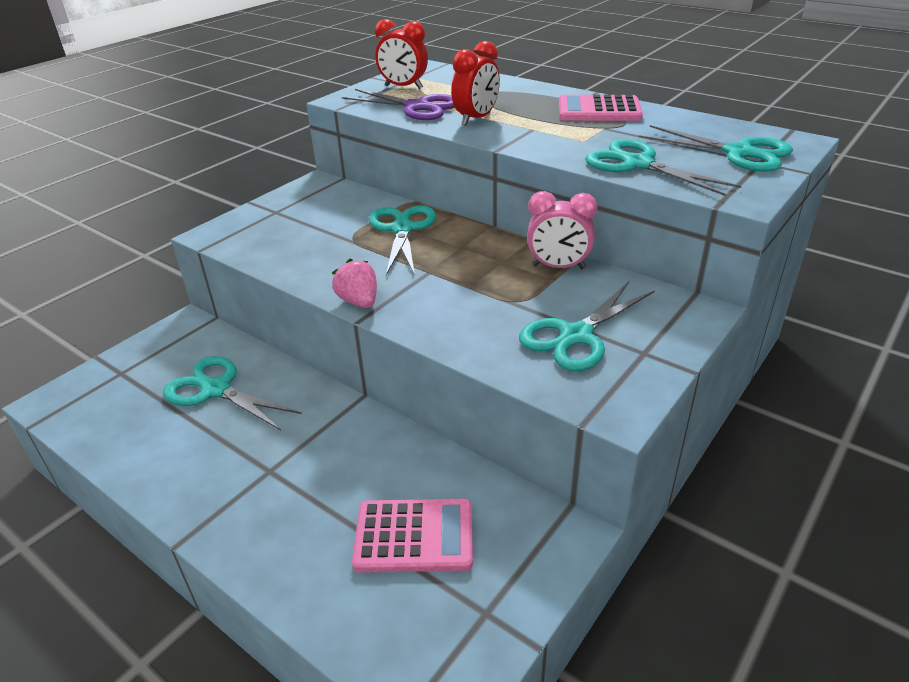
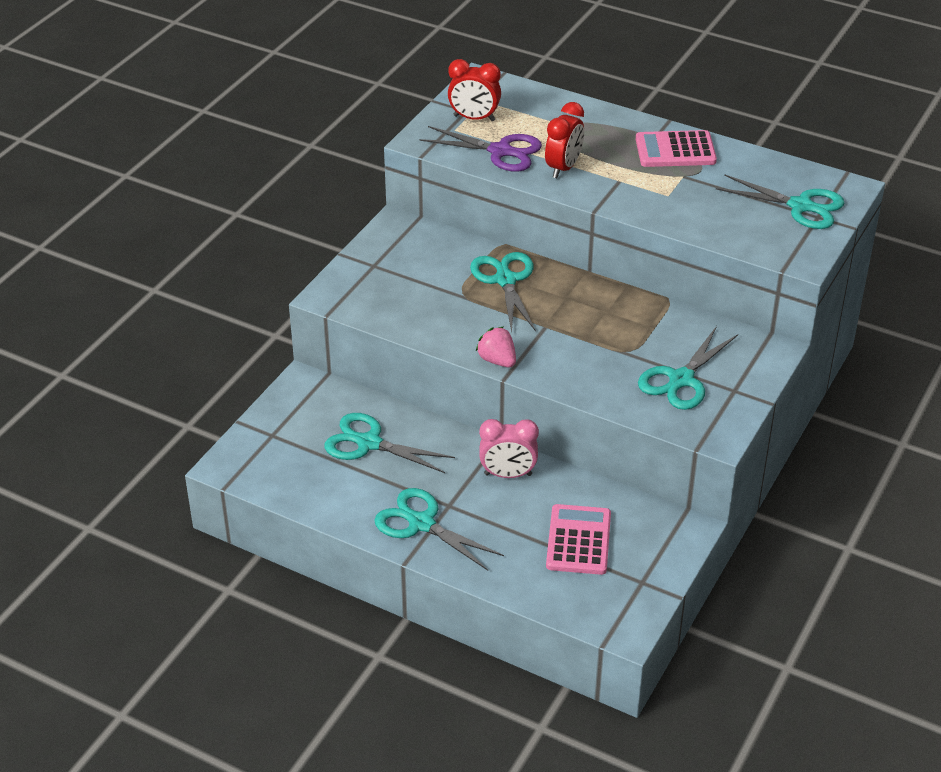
camera: 10 degrees left, 5 degrees up
pink calculator [352,499,473,573] -> pink calculator turned 75 degrees counterclockwise [546,504,611,575]
pink clock [527,191,598,269] -> pink clock moved to [479,419,539,478]
turquoise scissors [585,139,742,196] -> turquoise scissors moved to [374,488,504,571]

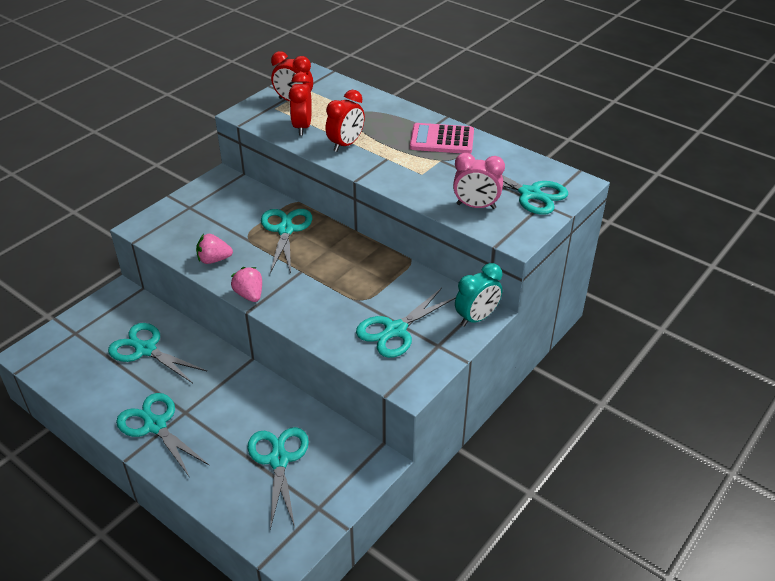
camera: 10 degrees right, 0 degrees up
purple scissors [420,126,542,172] -> red clock [289,72,312,135]
pink clock [479,419,539,478] -> pink clock moved to [453,153,505,209]
pink calculator [546,504,611,575] -> turquoise scissors [248,427,309,530]
none -> pink strawberry [196,234,233,264]
none -> turquoise clock [455,263,503,327]

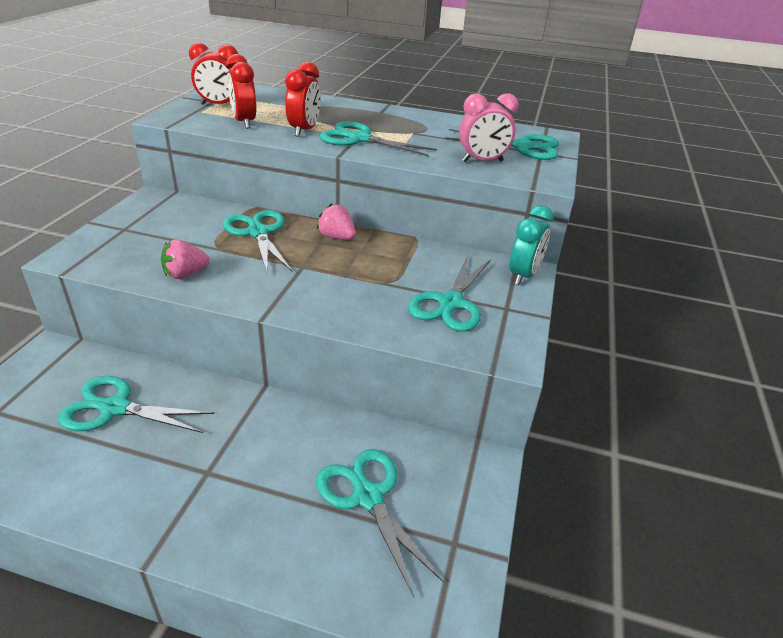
camera: 25 degrees left, 5 degrees down
turquoise scissors [116,393,210,476] -> turquoise scissors moved to [320,121,437,156]
pink strawberry [231,267,262,302] -> pink strawberry moved to [317,203,356,240]
pink calculator [410,123,474,154] -> none

